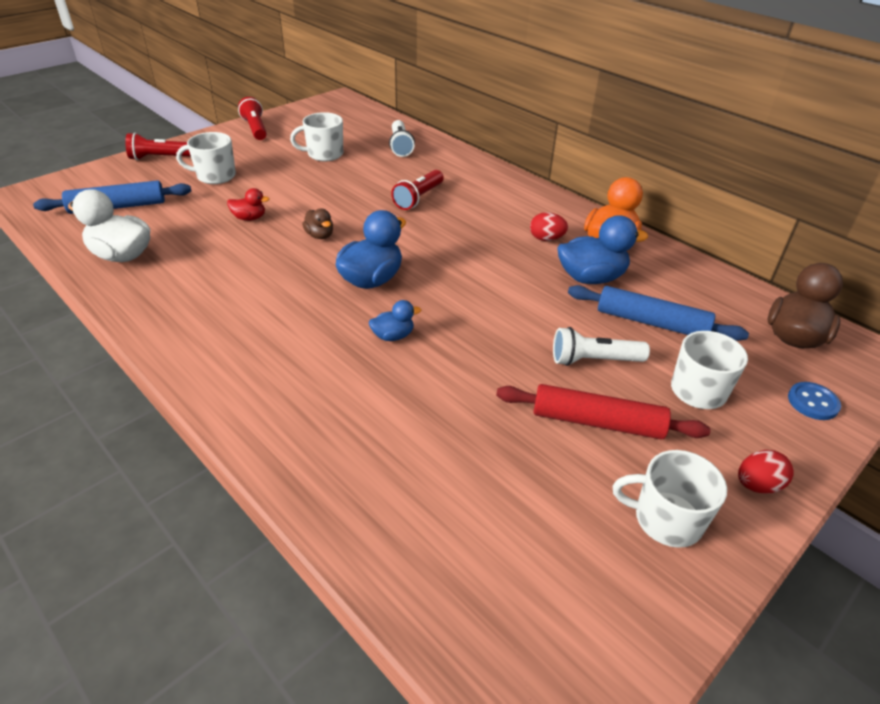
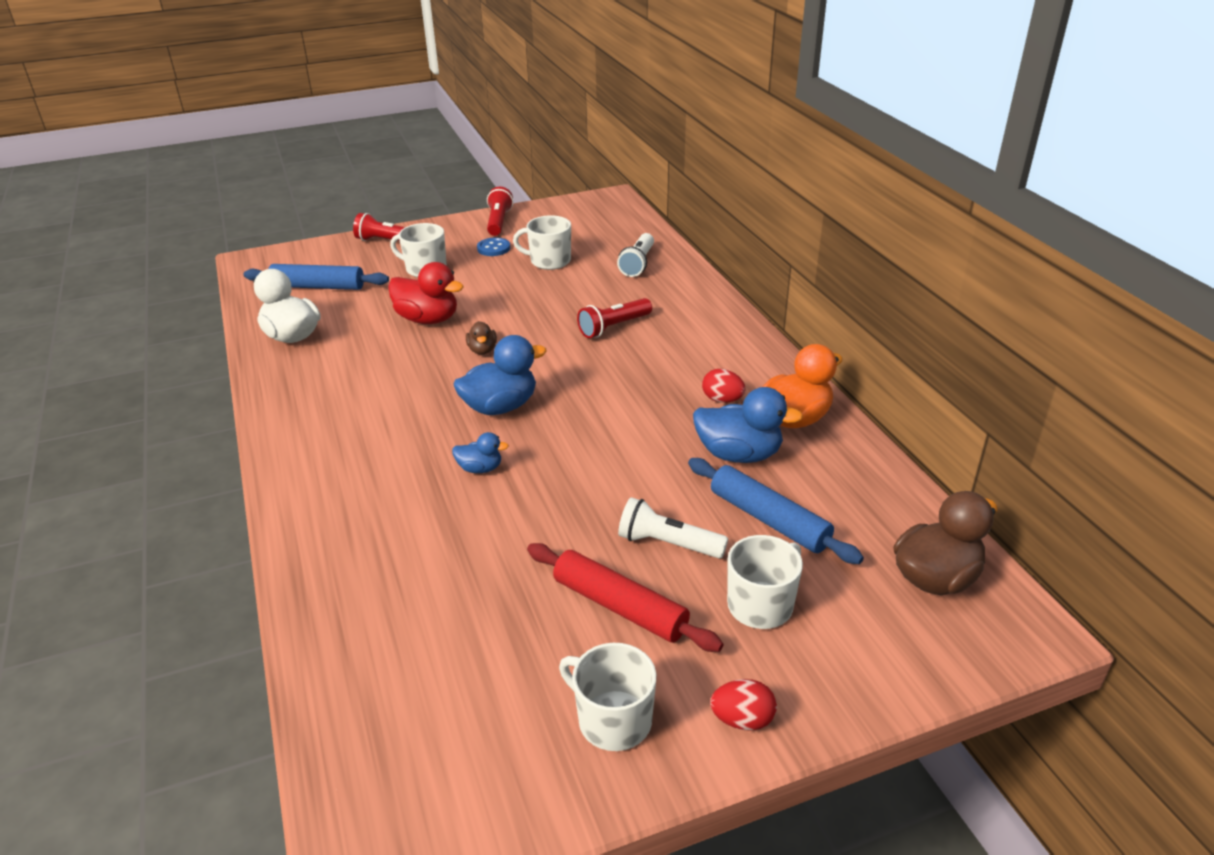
camera: 25 degrees right, 5 degrees down
red duck [227,188,270,221] -> red duck [388,262,464,324], size x1.87
blue button [788,382,841,420] -> blue button moved to [477,237,510,256]

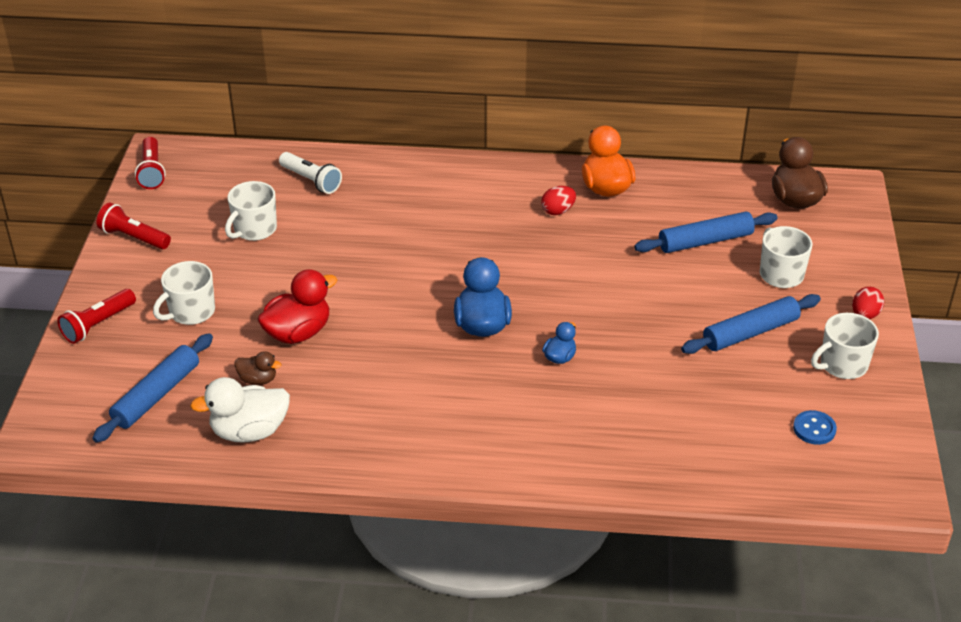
camera: 65 degrees left, 5 degrees up
brown duck [466,321,497,354] -> brown duck moved to [234,351,281,385]
blue button [477,237,510,256] -> blue button moved to [793,410,837,445]
red rolling pin [527,543,723,652] -> blue rolling pin [681,294,821,354]
red flashlight [577,298,652,338] -> red flashlight moved to [135,137,166,189]
white flashlight [618,497,728,558] -> none
blue duck [693,387,803,463] -> none

